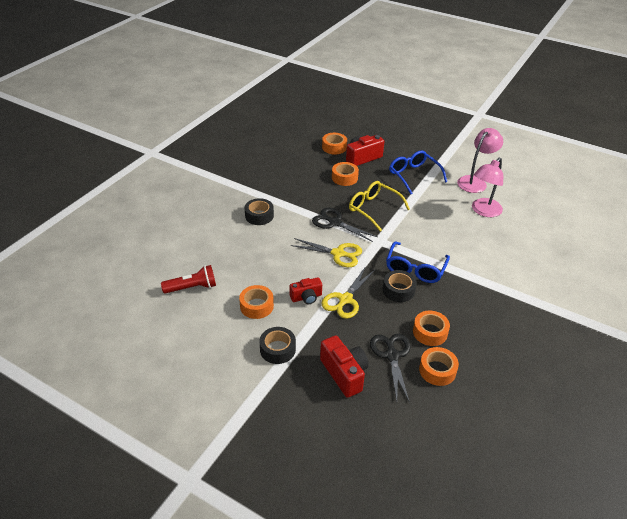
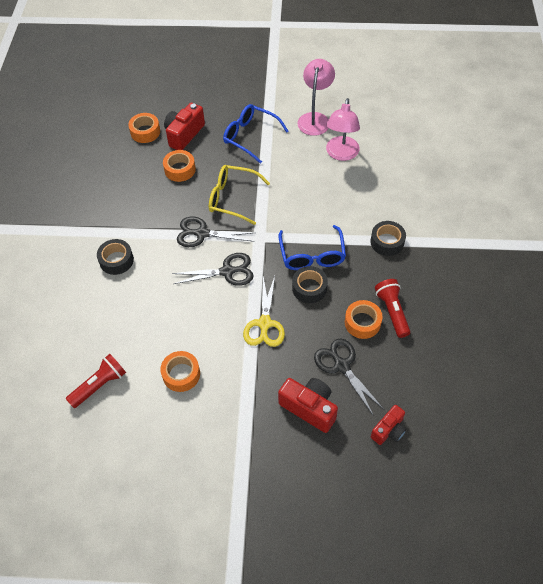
camera: 25 degrees left, 15 degrees up
black tape [259,327,296,364] -> black tape moved to [370,221,406,256]
red camera [290,277,322,304] -> red camera moved to [371,405,406,445]
yellow scissors [291,238,362,267] -> black scissors [172,253,254,286]
orange tape [419,347,459,386] -> none
none -> red flashlight [375,279,411,338]

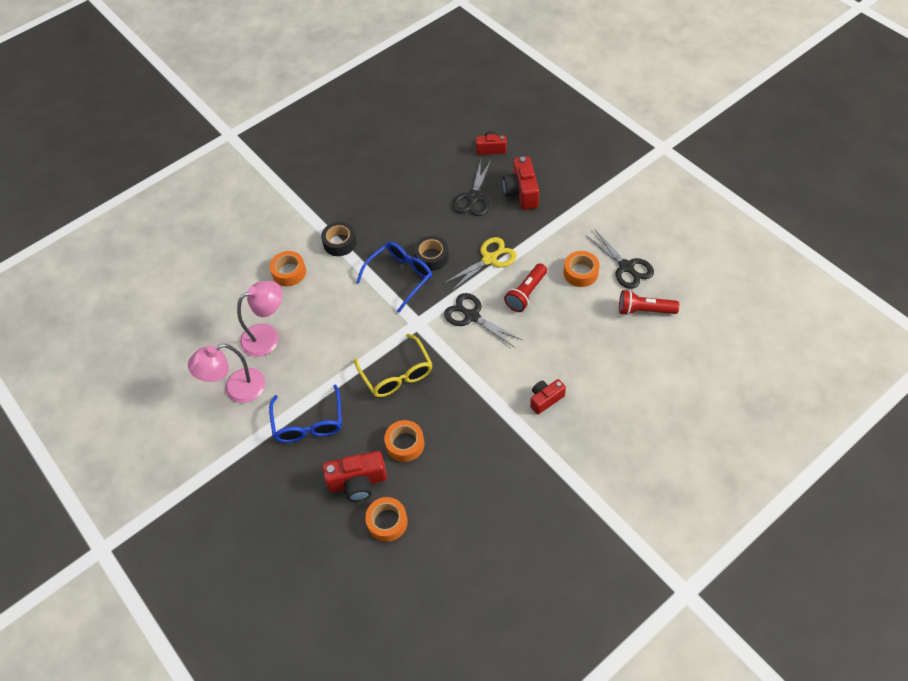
camera: 130 degrees left, 0 degrees up
black tape [97,239,134,275] -> red camera [530,379,566,415]
black scissors [177,217,254,247] -> black scissors moved to [586,229,654,289]
orange tape [345,300,383,339] -> orange tape moved to [269,251,306,286]
red flashlight [375,279,411,338] -> red flashlight moved to [504,263,547,312]

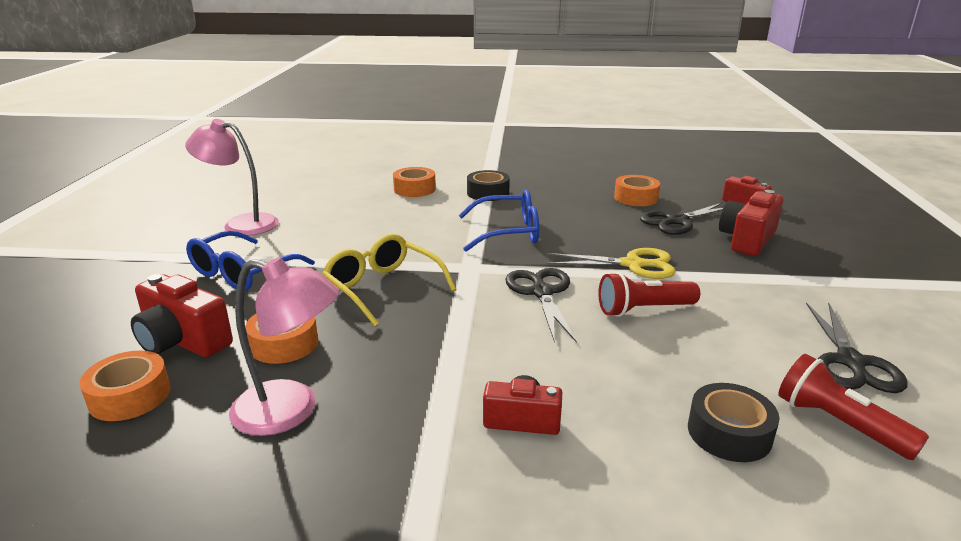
camera: 40 degrees right, 30 degrees down
pink lamp [237,281,283,357] -> pink lamp moved to [229,257,340,436]
yellow glasses [354,334,432,397] -> yellow glasses turned 120 degrees clockwise [322,234,456,326]
black tape [414,236,449,271] -> black tape moved to [688,383,779,462]
orange tape [564,251,600,287] -> orange tape moved to [614,175,660,206]

